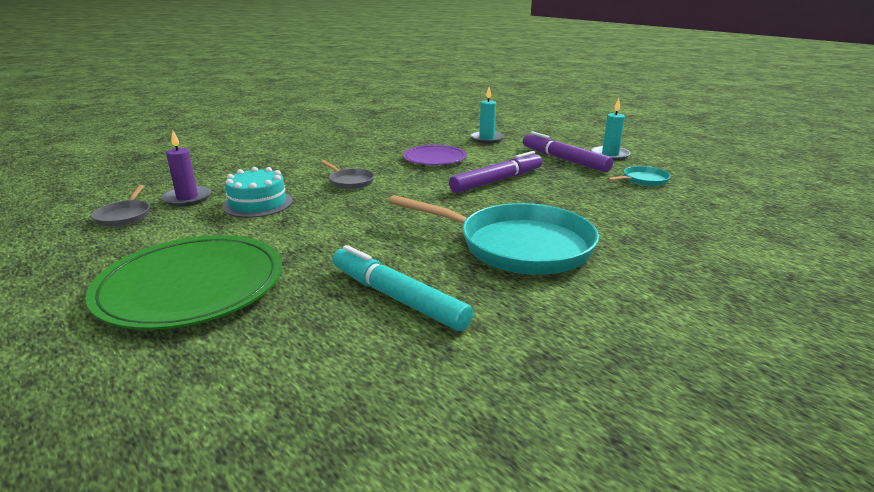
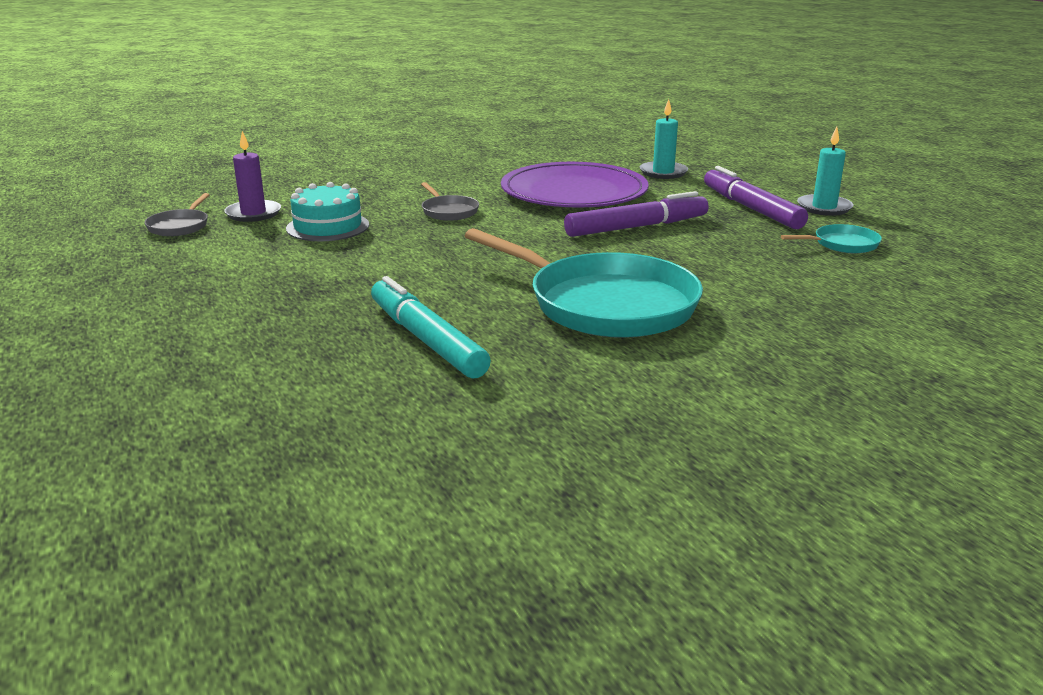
camera: 15 degrees right, 0 degrees up
green plate [85,235,282,330] -> none
purple plate [403,145,467,166] -> purple plate [501,162,649,208], size x1.71

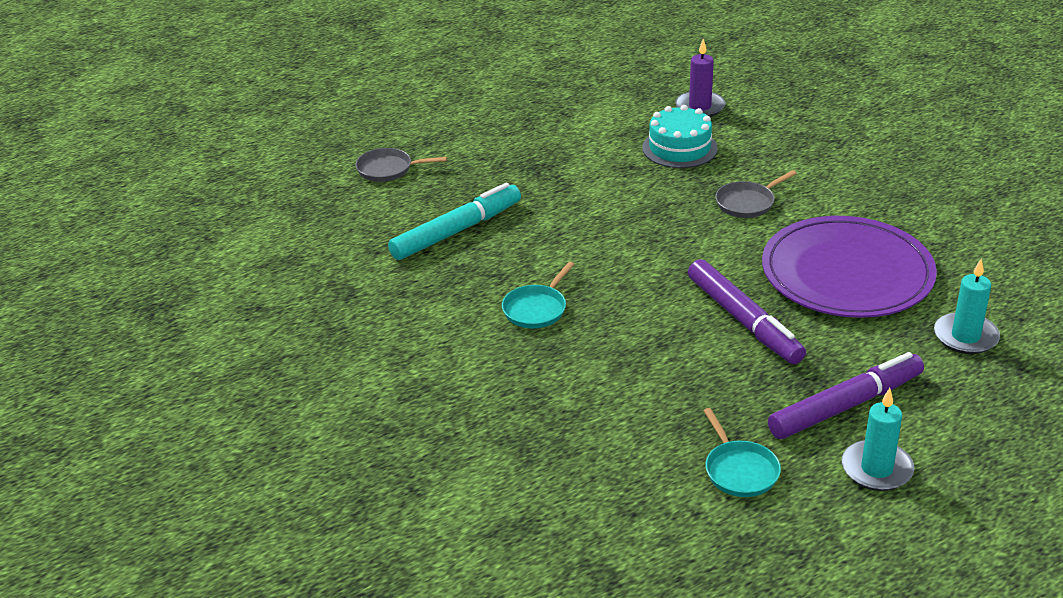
camera: 85 degrees right, 10 degrees up
grey pan [144,193,209,236] -> grey pan moved to [355,148,447,182]
turquoise pan [465,228,703,338] -> turquoise pan [502,262,575,328], size x0.44

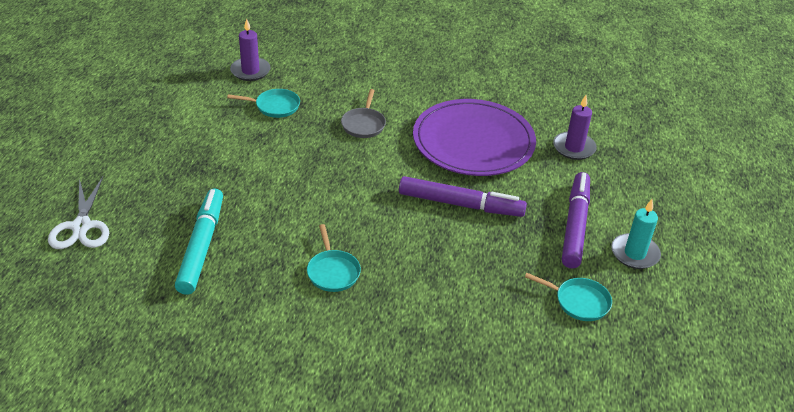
camera: 50 degrees left, 5 degrees up
grey pan [355,148,447,182] -> white scissors [48,177,109,249]
turquoise cake [642,105,718,168] -> turquoise pan [227,89,300,118]
turquoise candle [934,259,1000,354] -> purple candle [553,95,597,160]

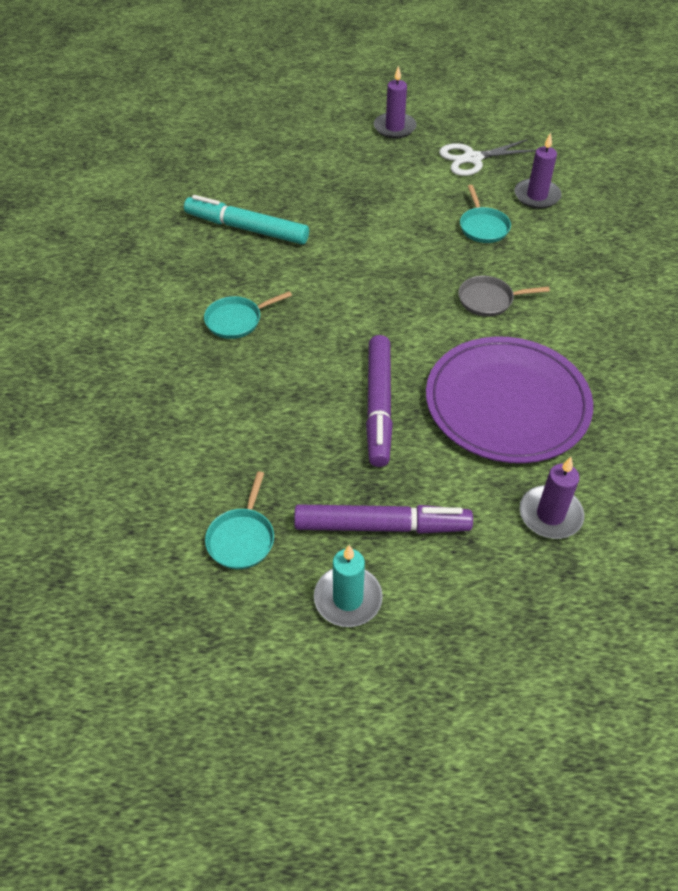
camera: 80 degrees right, 10 degrees up
white scissors [48,177,109,249] -> white scissors moved to [439,139,536,176]
turquoise marker [175,188,223,295] -> turquoise marker turned 150 degrees counterclockwise [184,195,309,244]
none -> purple candle [374,65,417,139]

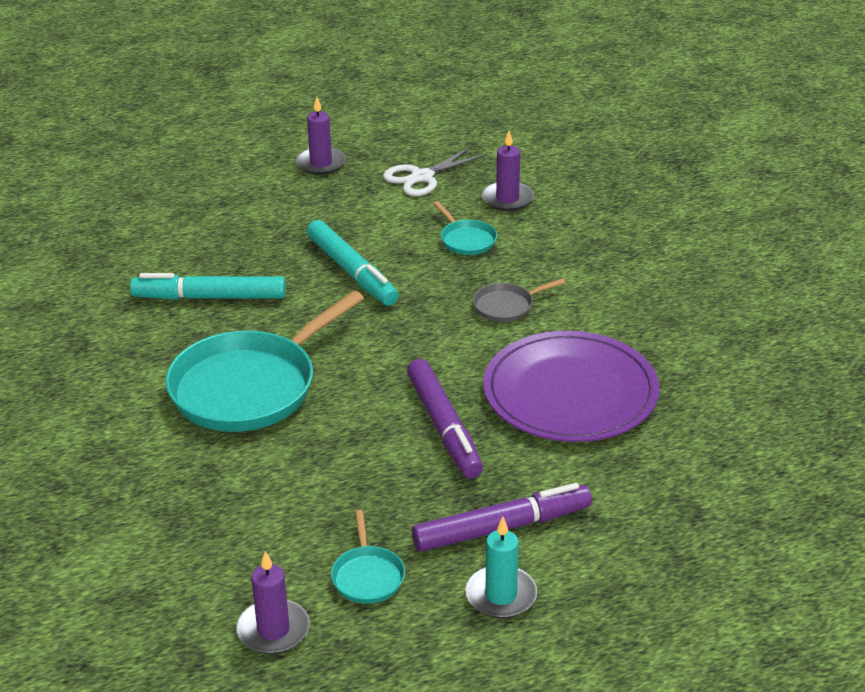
camera: 20 degrees left, 15 degrees down
turquoise pan [204,291,292,339] -> turquoise pan [165,291,364,432], size x2.28
purple candle [519,457,584,539] -> purple candle moved to [236,551,310,654]
none -> turquoise marker [307,220,399,306]

